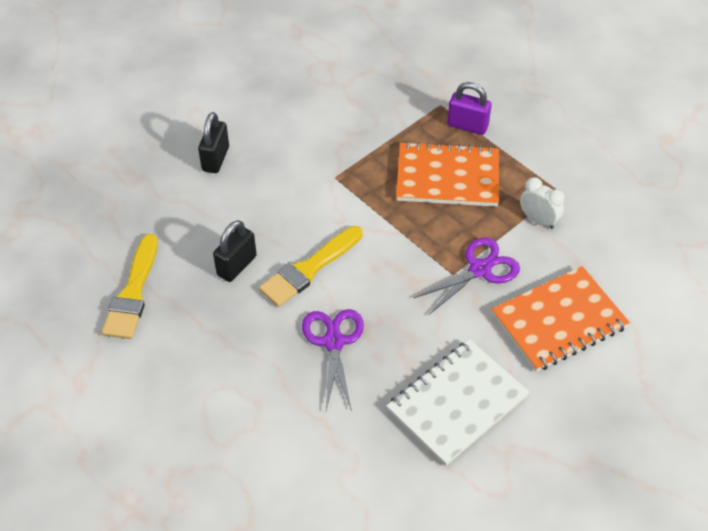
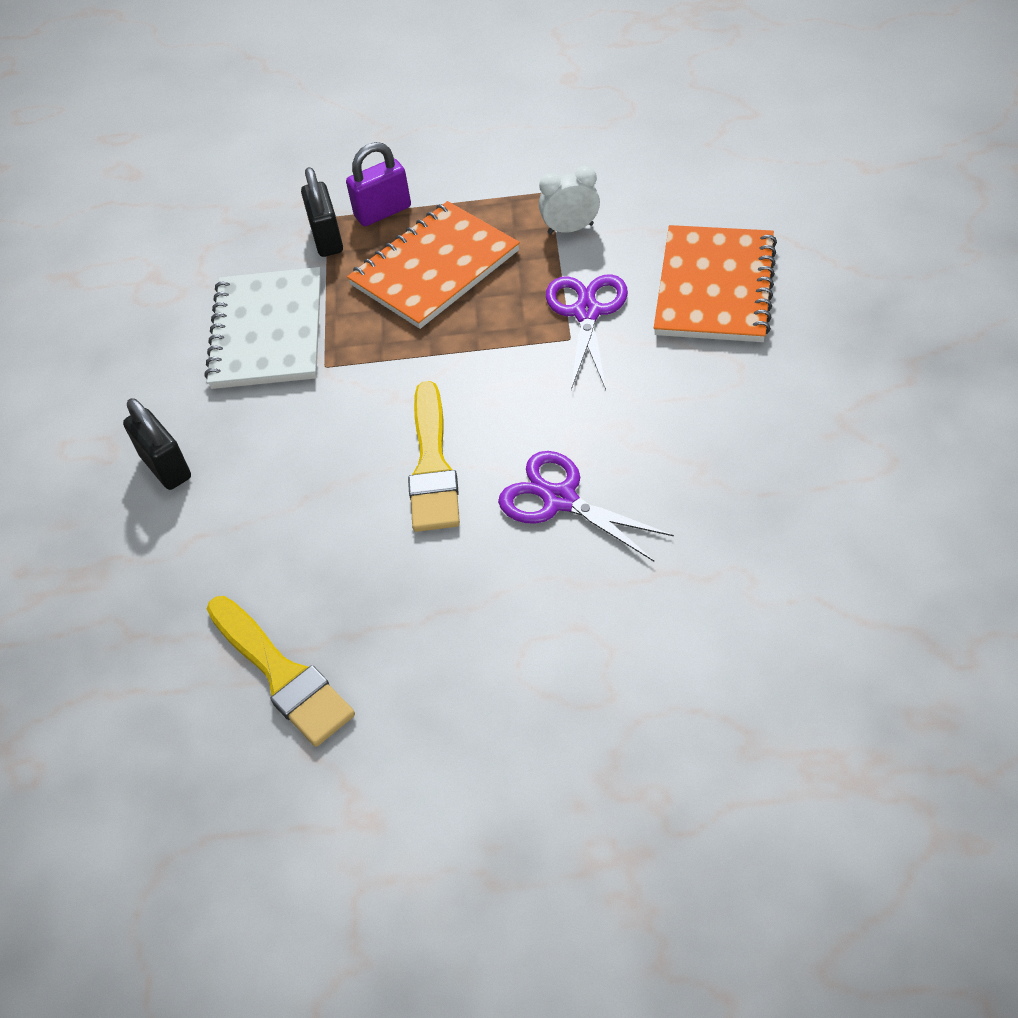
camera: 45 degrees left, 0 degrees up
black padlock [213,220,257,282] -> black padlock moved to [301,167,343,257]
white notebook [387,339,530,466] -> white notebook moved to [205,267,321,389]

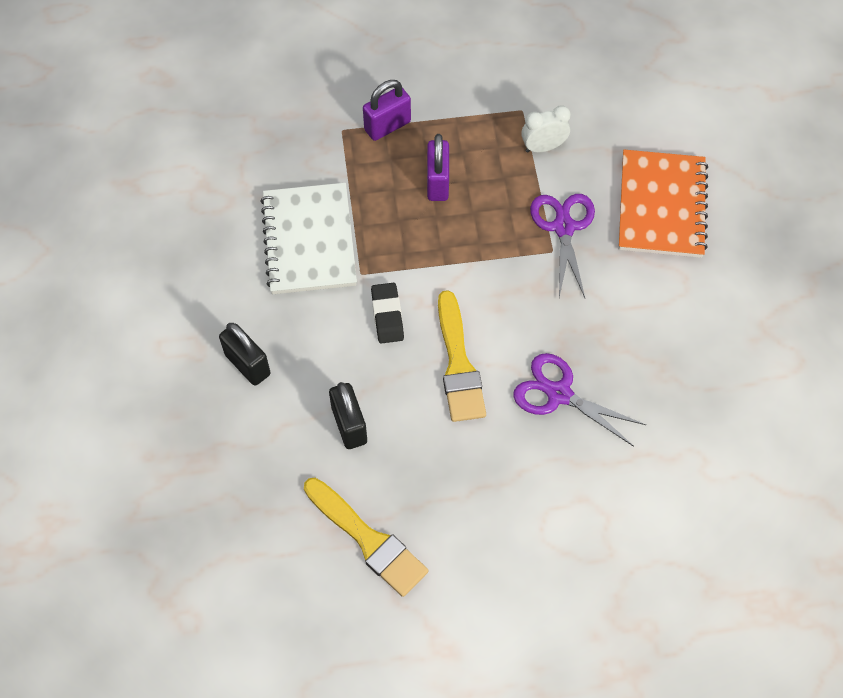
camera: 10 degrees left, 10 degrees up
black padlock [301,167,343,257] -> black padlock moved to [329,382,367,449]
orange notebook [347,201,520,329] -> purple padlock [427,134,449,201]
none -> black eraser [371,283,404,344]

